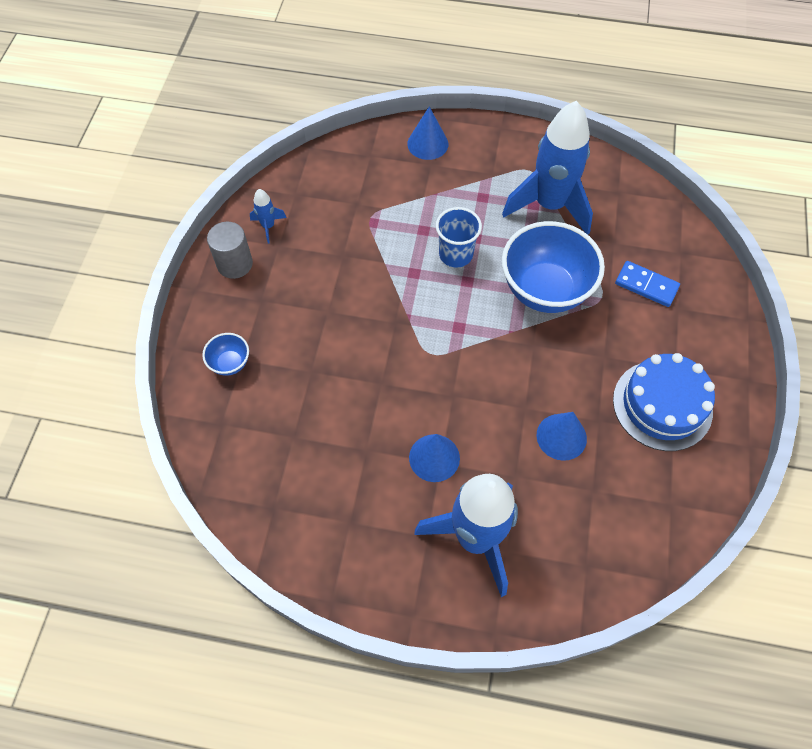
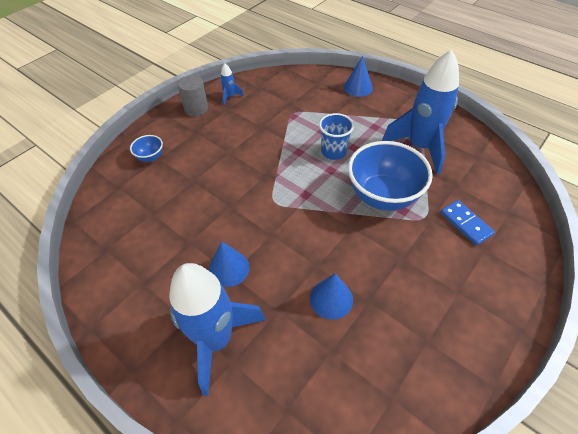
camera: 30 degrees right, 10 degrees down
blue cake [613,353,715,451] -> none

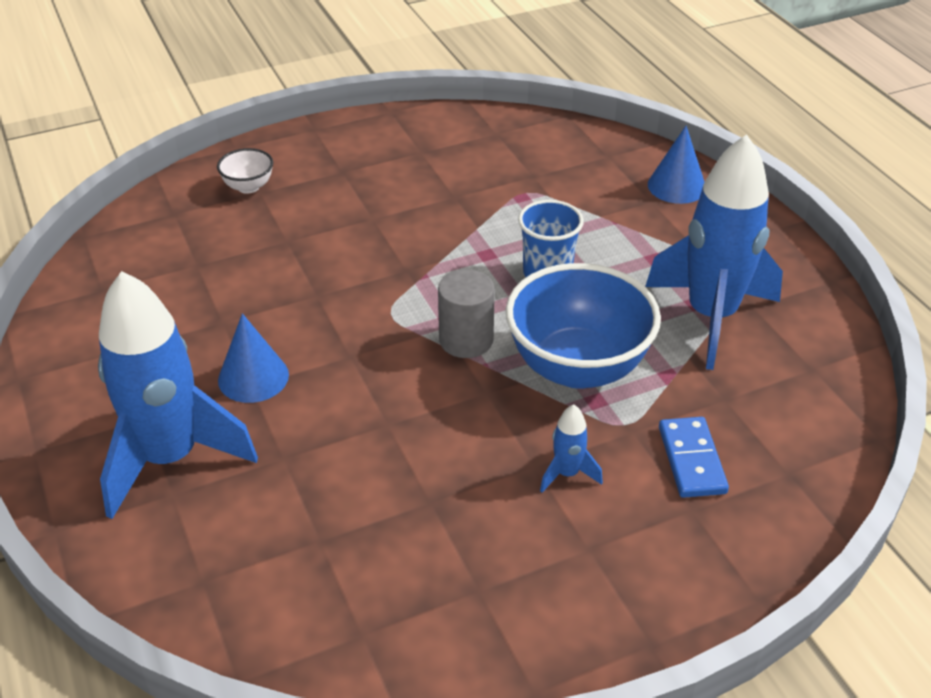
camera: 25 degrees right, 10 degrees down
blue bowl [130,135,163,162] -> white bowl [217,148,273,194]
grey cylinder [177,75,208,116] -> grey cylinder moved to [438,270,495,358]
blue rocket [220,63,244,105] -> blue rocket moved to [540,404,603,493]
blue cone [310,273,353,320] -> none

